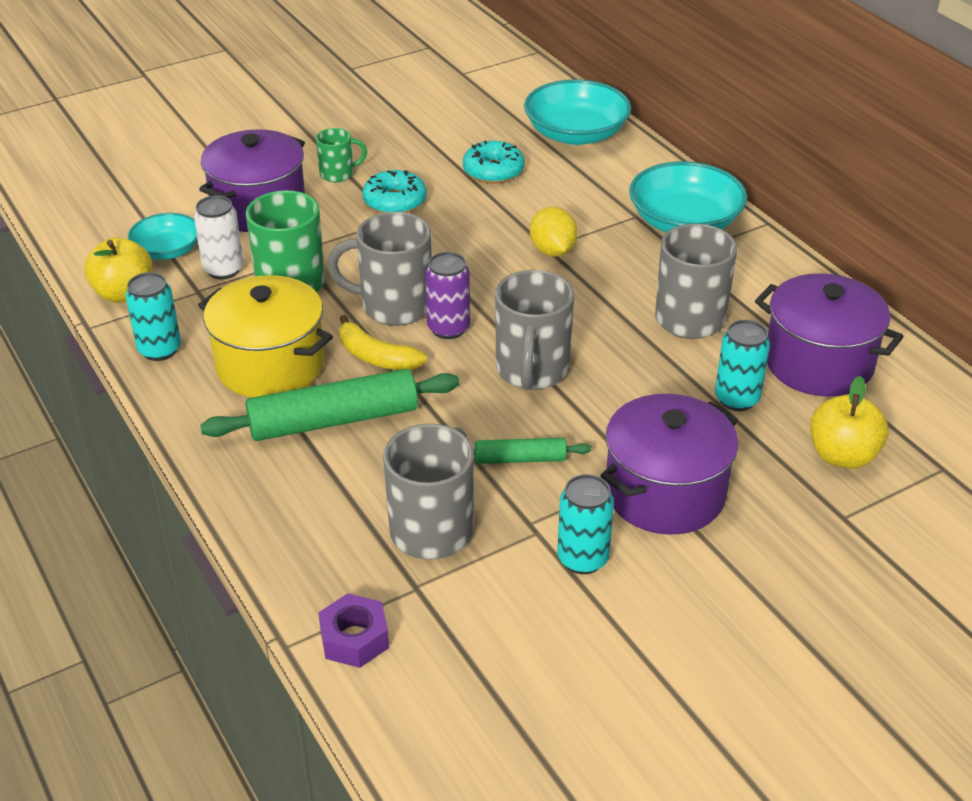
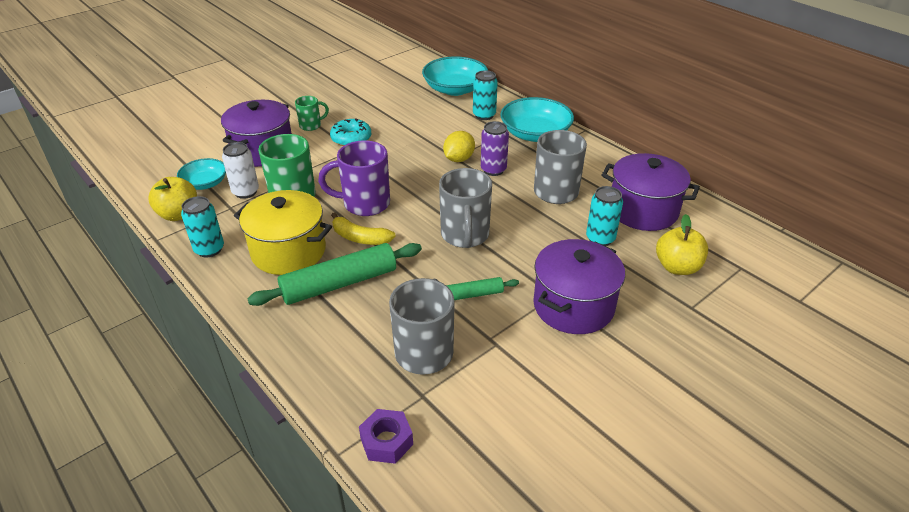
camera: 10 degrees left, 0 degrees up
grey mug [327,212,432,326] -> purple mug [318,140,390,216]
purple can [425,252,470,339] -> purple can moved to [481,121,509,176]
turquoise donut [463,140,525,184] -> none
yellow lemon [530,207,578,257] -> yellow lemon turned 60 degrees clockwise [443,131,475,162]
turquoise can [557,474,614,574] -> turquoise can moved to [473,70,498,120]

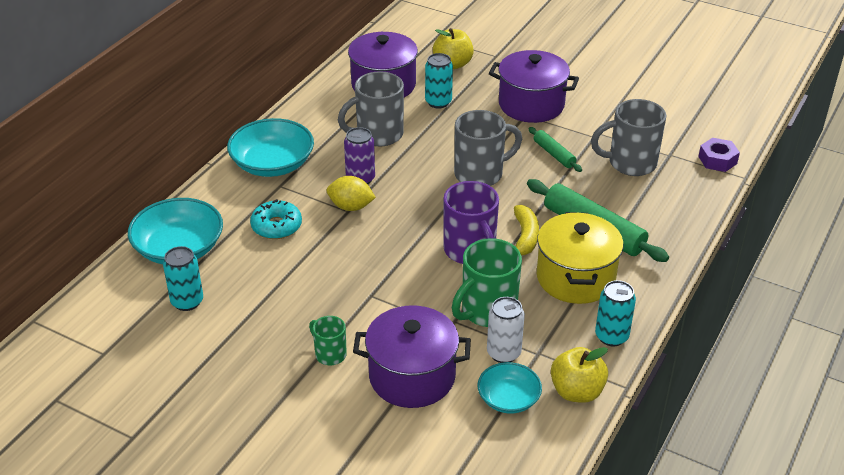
camera: 110 degrees left, 0 degrees up
turquoise donut [330,118,371,146] -> turquoise donut moved to [250,199,302,239]
turquoise can [473,70,498,120] -> turquoise can moved to [163,246,203,311]

